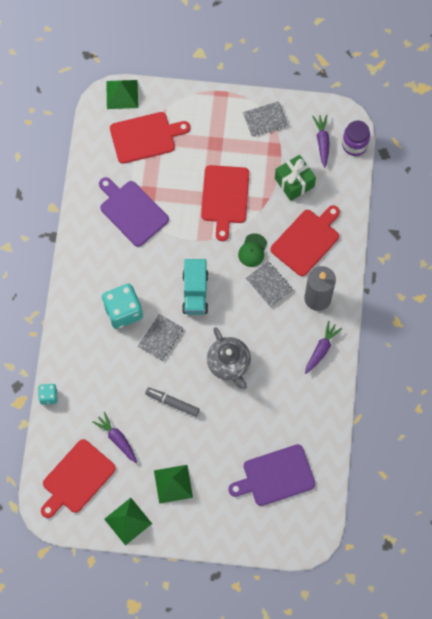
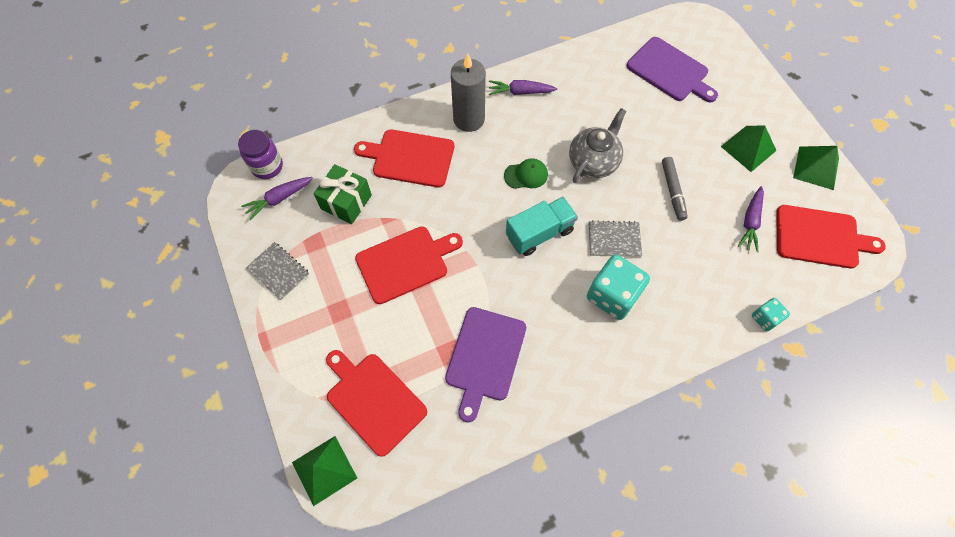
camera: 120 degrees left, 5 degrees down
green cap [238,233,267,267] -> green cap moved to [504,158,548,189]
grey notebook [246,262,293,308] -> none

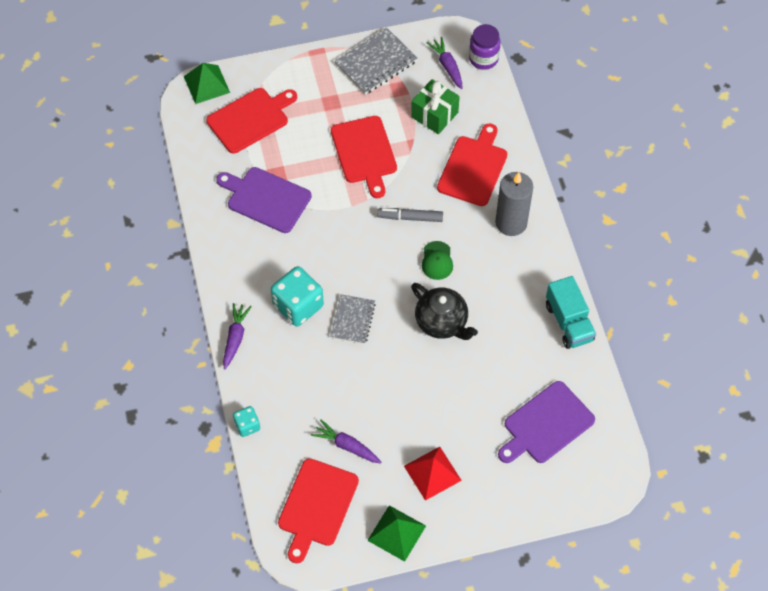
camera: 100 degrees right, 5 degrees down
grey notebook [246,242,310,301] -> grey notebook [334,28,418,95], size x1.52
purple carrot [489,80,557,95] -> purple carrot moved to [223,303,252,369]
turquoise truck [506,197,578,256] -> turquoise truck moved to [546,276,596,349]
grey teapot [569,108,626,183] -> black teapot [411,283,478,340]
grey marker [662,157,688,221] -> grey marker moved to [377,208,443,222]
green pyramid [721,125,777,172] -> red pyramid [404,447,462,501]

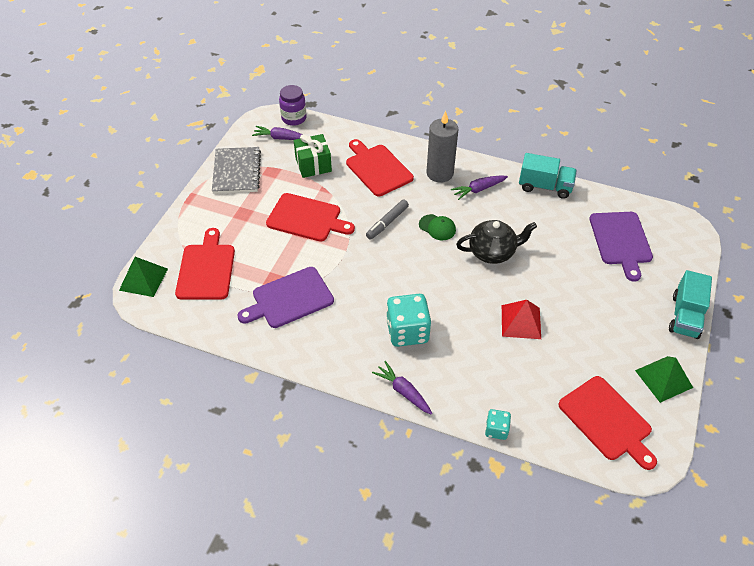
camera: 55 degrees left, 10 degrees down
purple carrot [311,419,381,464] -> purple carrot moved to [451,175,508,200]
grey notebook [330,294,376,344] -> none
red pyramid [404,447,462,501] -> red pyramid moved to [502,300,541,339]
none -> turquoise truck [669,270,712,339]

